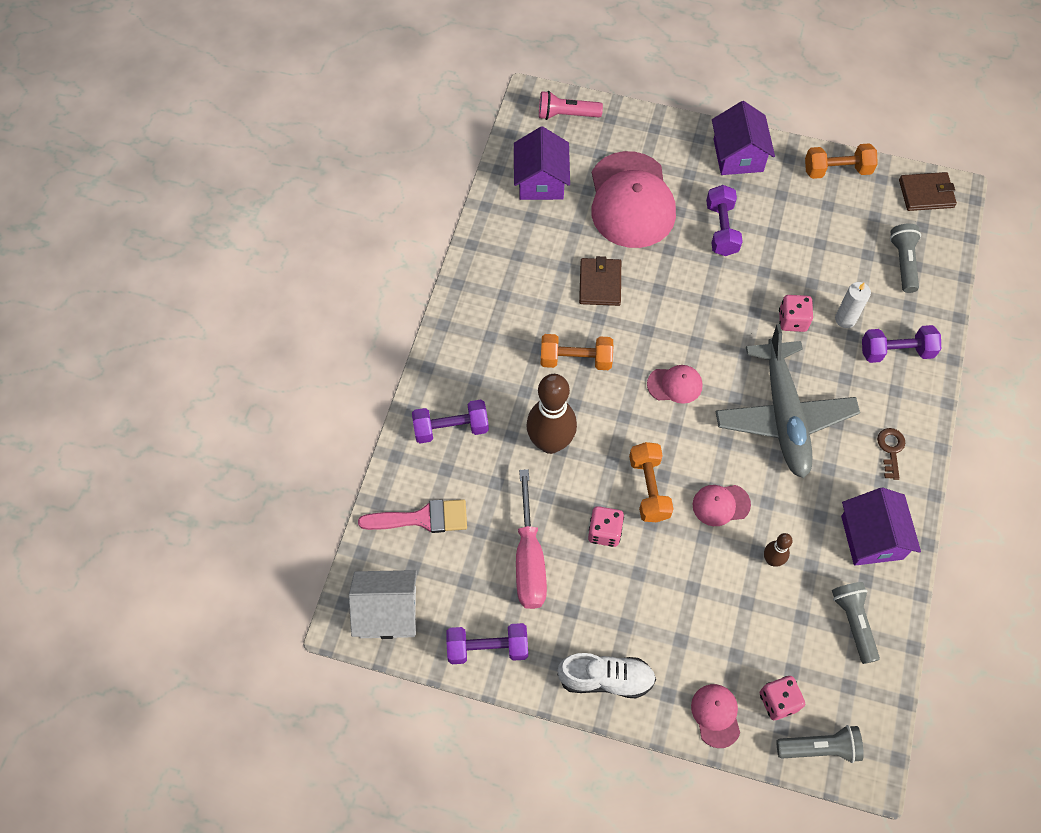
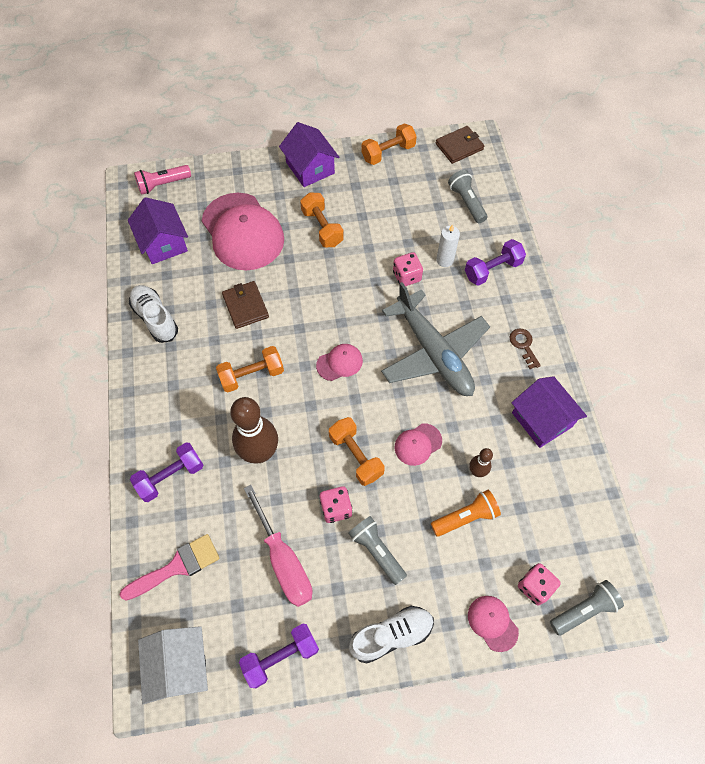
camera: 25 degrees left, 0 degrees up
white house [349,570,417,639] -> white house turned 75 degrees counterclockwise [138,626,208,704]
purple dumbbell [706,185,743,256] -> orange dumbbell [300,192,344,247]
grey flashlight [832,582,880,664] -> grey flashlight moved to [348,516,407,585]
none -> white shoe [129,285,178,343]
none -> orange flashlight [431,490,501,537]

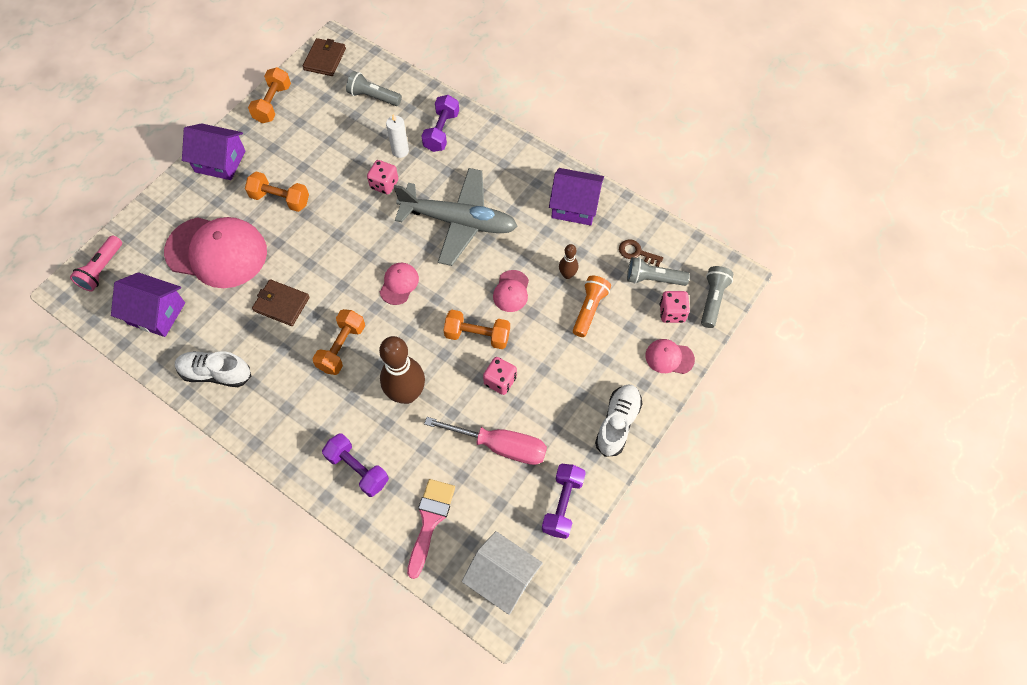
camera: 45 degrees left, 0 degrees up
purple dumbbell [130,442,203,502] -> purple dumbbell turned 60 degrees counterclockwise [322,433,389,497]
grey flashlight [348,516,407,585] -> grey flashlight moved to [627,257,690,286]
brown key [509,329,541,369] -> brown key moved to [619,240,663,267]

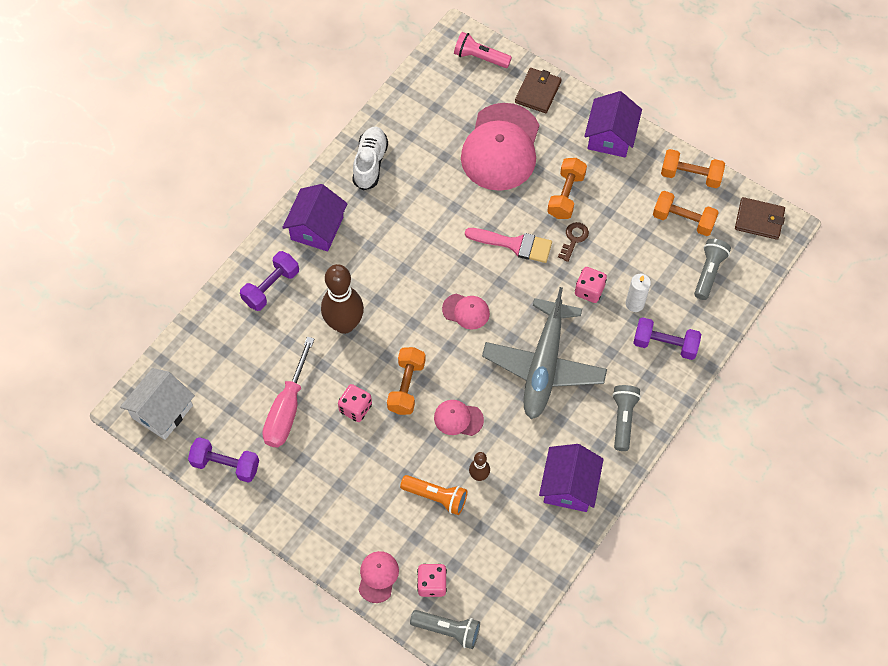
camera: 90 degrees right, 0 degrees up
purple house [111,272,185,337] -> purple house moved to [282,184,348,252]
brown wallet [252,279,310,326] -> brown wallet moved to [515,68,562,113]
orange dumbbell [312,309,365,375] -> orange dumbbell moved to [653,191,719,236]
pink brush [407,479,455,579] -> pink brush moved to [465,228,552,263]
white shoe [595,384,643,457] -> none
brown key [619,240,663,267] -> brown key moved to [558,222,589,262]
grey flashlight [627,257,690,286] -> grey flashlight moved to [612,385,641,451]

